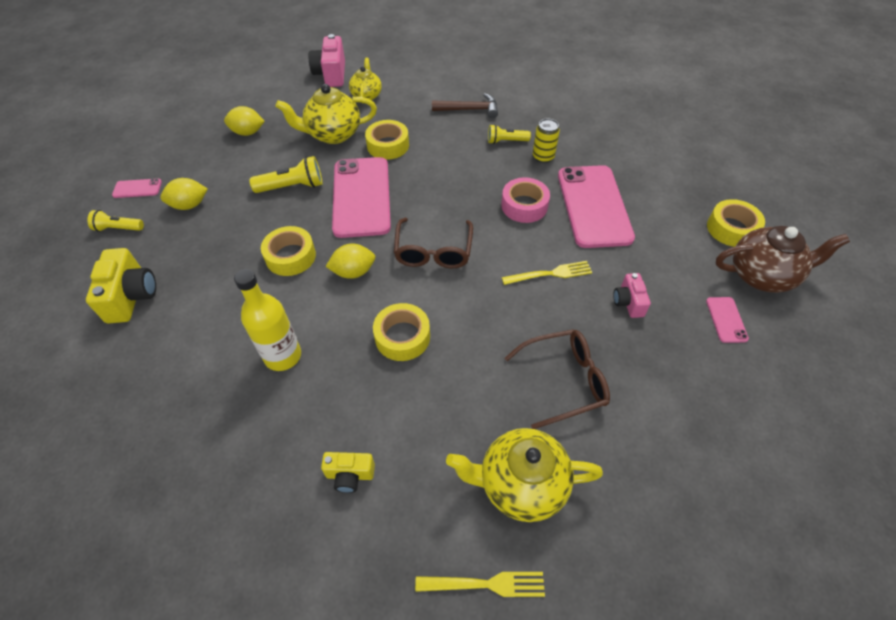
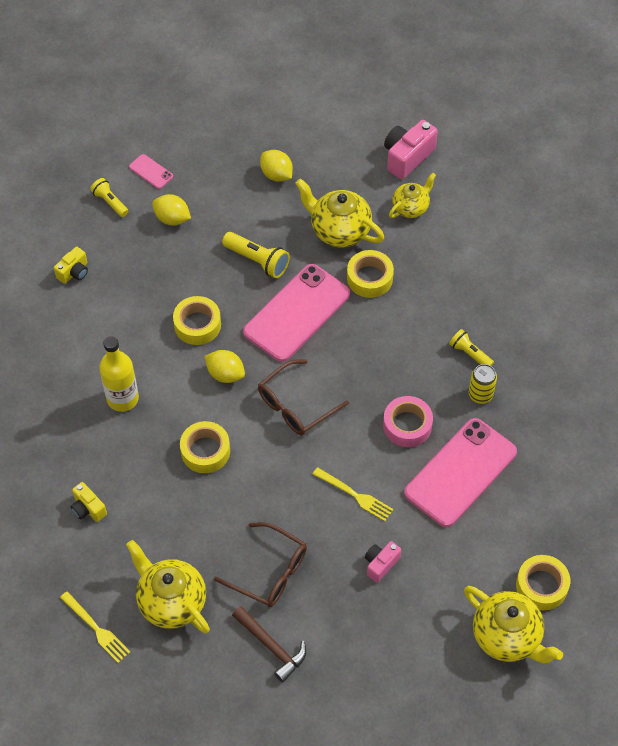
camera: 45 degrees right, 5 degrees up
yellow camera [86,248,156,324] -> yellow camera [54,247,88,284], size x0.59
brown hammer [432,93,498,118] -> brown hammer moved to [232,606,306,682]
pink phone [706,297,749,343] -> none
brown teapot [715,226,850,293] -> yellow teapot [464,586,563,664]

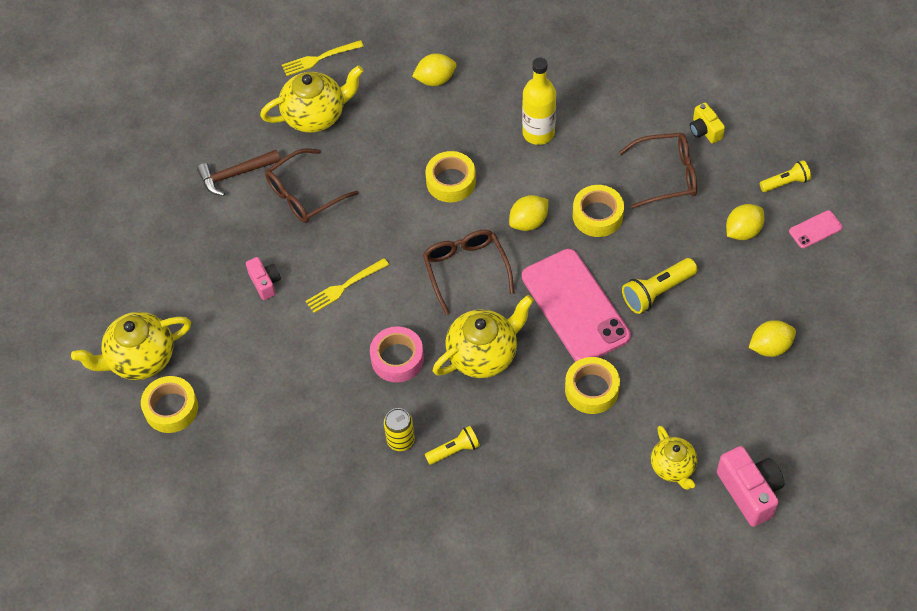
camera: 115 degrees right, 0 degrees up
yellow camera [70,482,107,522] -> yellow lemon [412,53,456,86]
yellow teapot [295,179,384,247] -> yellow teapot moved to [433,295,534,378]
pink phone [404,418,517,527] -> none
none -> brown glasses [619,133,697,209]

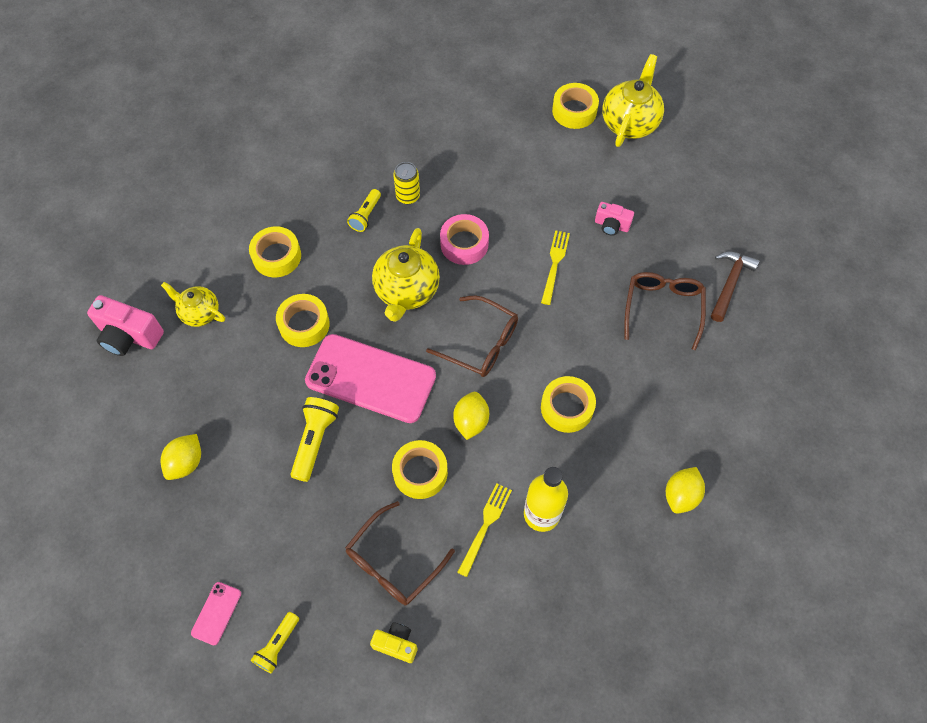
camera: 135 degrees right, 5 degrees up
yellow teapot [260,65,364,133] -> none
yellow fork [282,40,364,76] -> yellow fork moved to [457,483,512,577]
yellow lemon [726,204,764,240] -> none
none -> yellow tape [249,226,301,277]

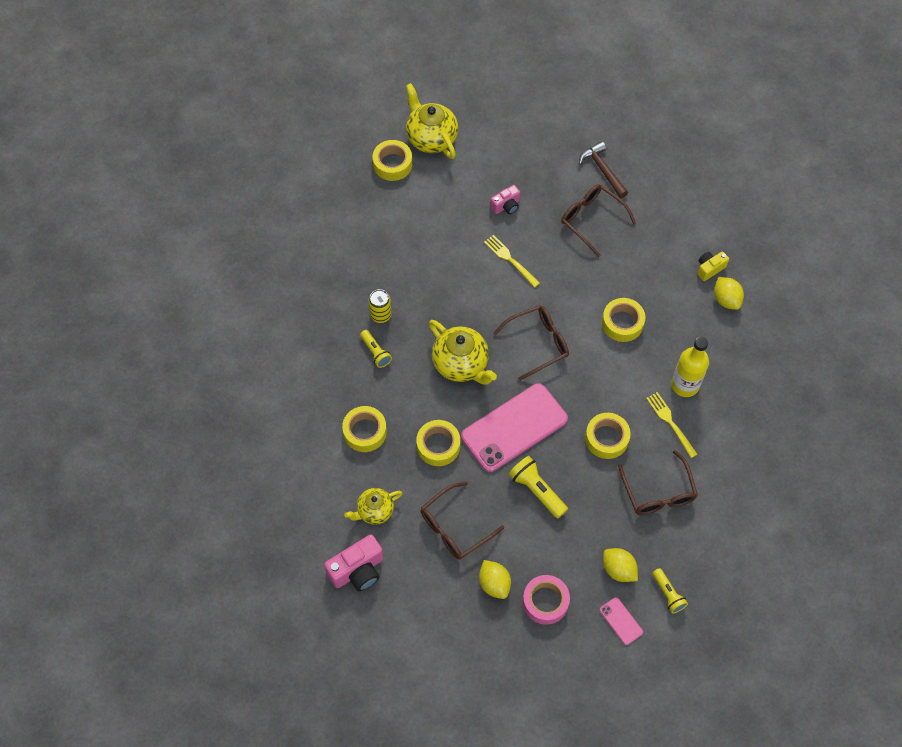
camera: 55 degrees left, 0 degrees up
yellow camera [370,622,418,663] -> yellow camera moved to [697,251,729,281]
pink tape [440,214,489,265] -> pink tape moved to [523,575,570,625]
yellow lemon [453,392,489,440] -> yellow lemon moved to [603,548,638,582]
none -> brown glasses [421,482,504,559]

